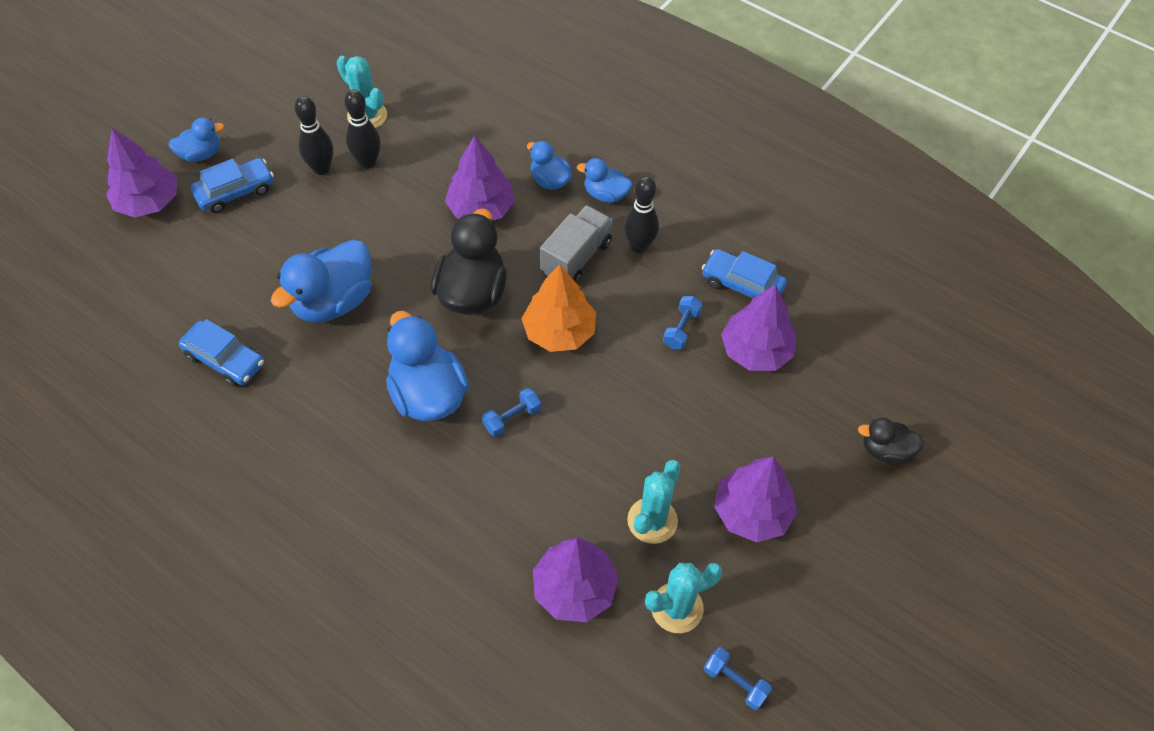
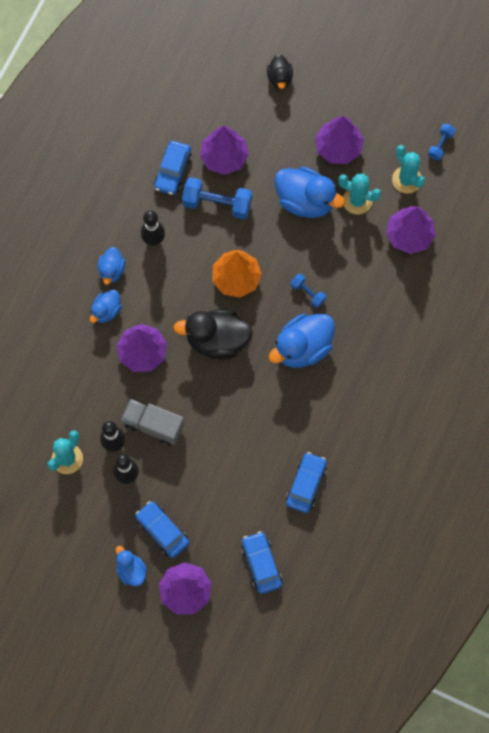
camera: 100 degrees left, 15 degrees up
blue duck [271,240,372,323] -> blue duck moved to [274,167,345,218]
grey truck [540,205,613,283] -> grey truck moved to [122,399,184,446]
blue dumbbell [663,296,702,349] -> blue dumbbell [182,177,252,220], size x1.84
none -> blue car [241,531,282,594]

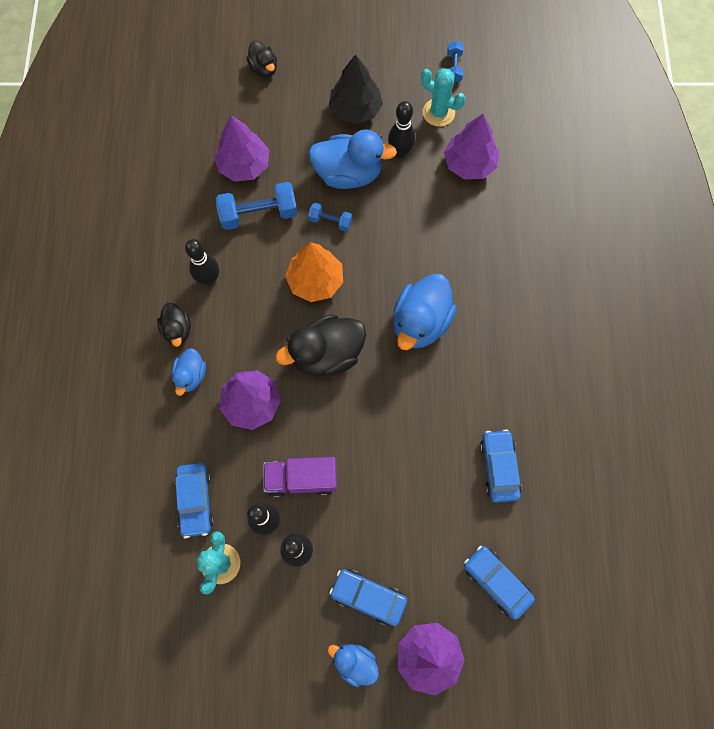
camera: 25 degrees left, 0 degrees up
blue duck [98,247,125,285] -> black duck [157,303,191,347]
grey truck [122,399,184,446] -> purple truck [263,457,337,498]
blue car [154,141,192,195] -> blue car moved to [175,463,214,538]
blue dumbbell [291,273,326,308] -> blue dumbbell moved to [308,203,352,232]
purple tree [315,116,364,164] -> black tree [329,54,383,124]
turquoise cactus [338,173,381,215] -> black bowling pin [388,101,416,158]

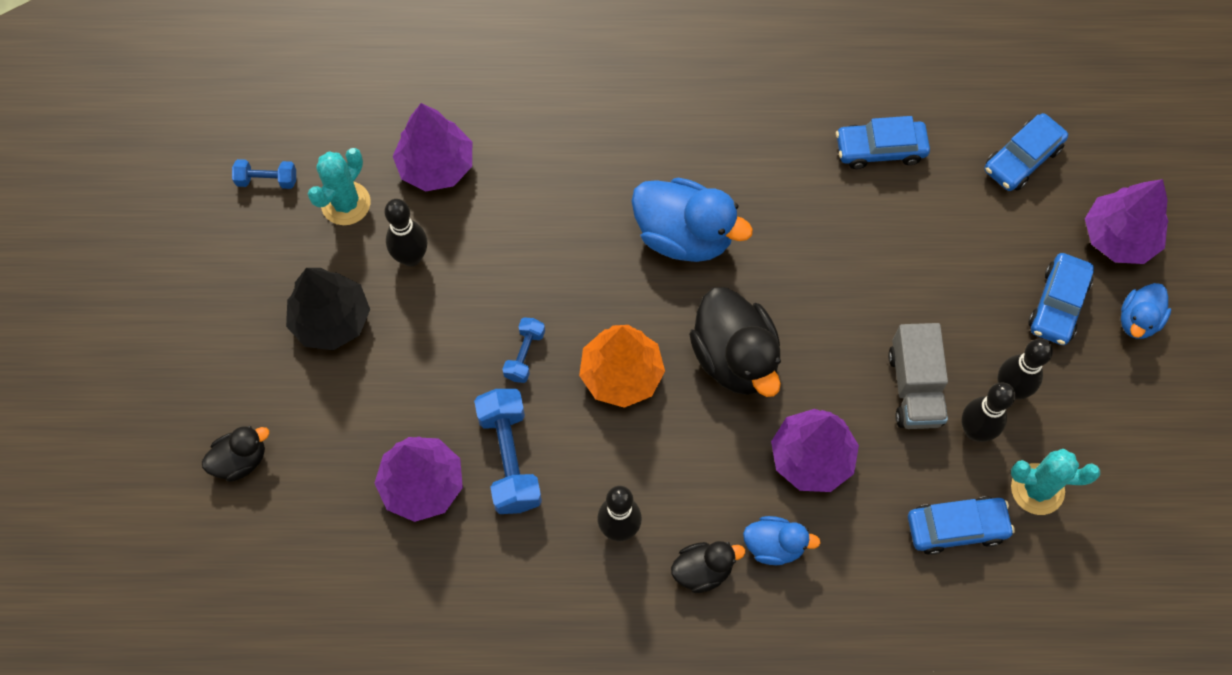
camera: 90 degrees left, 5 degrees down
purple truck [263,457,337,498] -> grey truck [888,323,948,429]
blue duck [308,130,397,189] -> none

